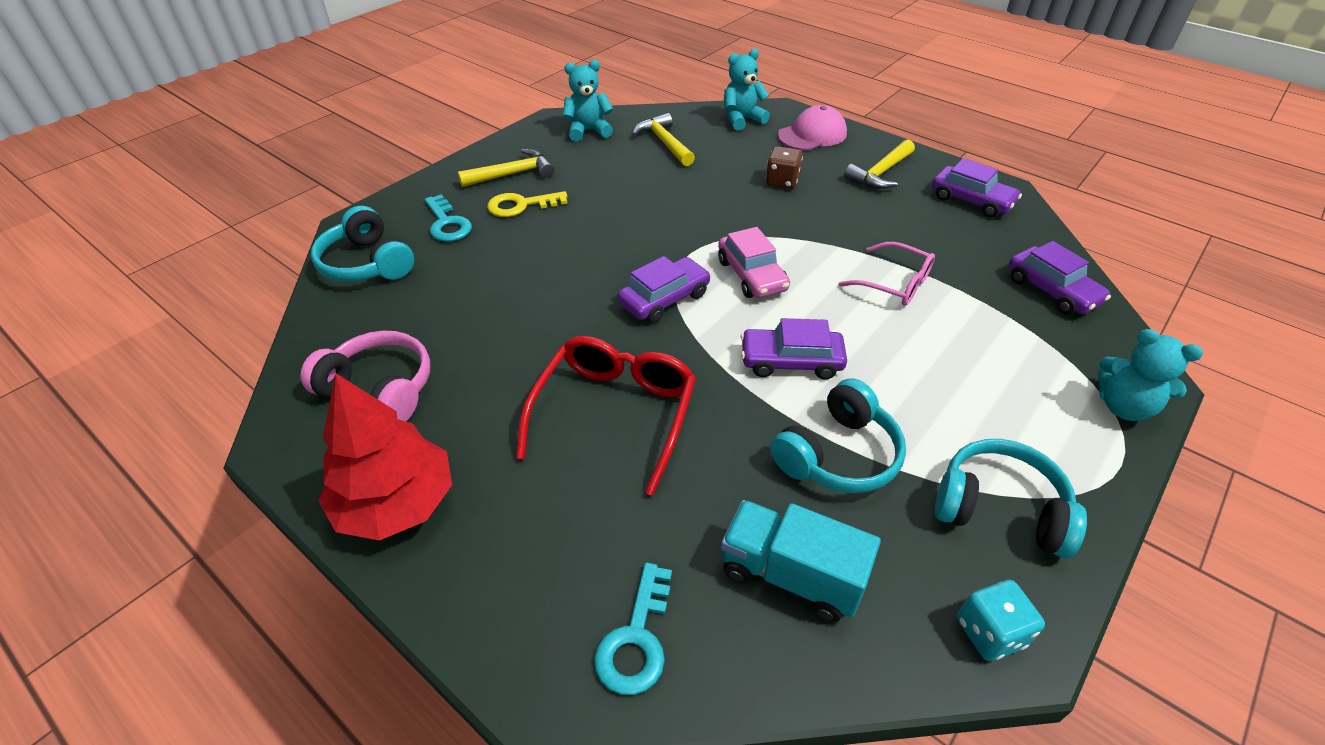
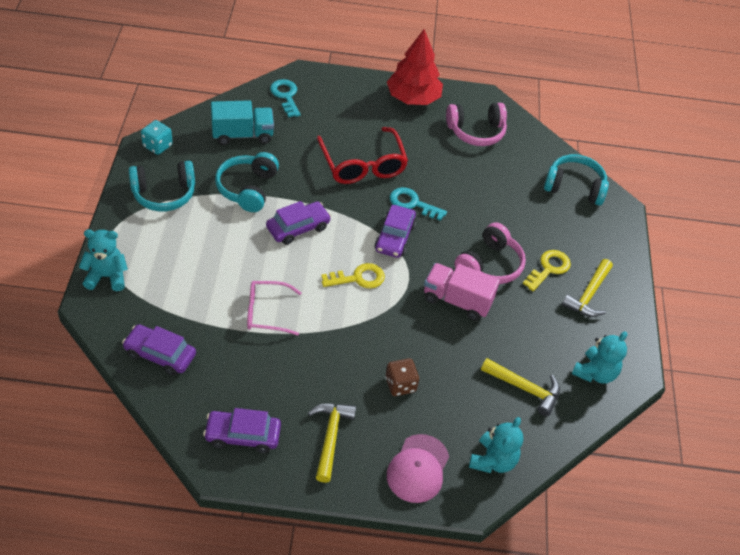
camera: 140 degrees right, 5 degrees up
turquoise key [425,194,472,242] -> turquoise key moved to [390,187,447,221]
pink car [718,227,790,298] -> yellow key [321,263,385,289]
none -> pink truck [424,263,500,321]
none -> pink headphones [455,222,526,284]

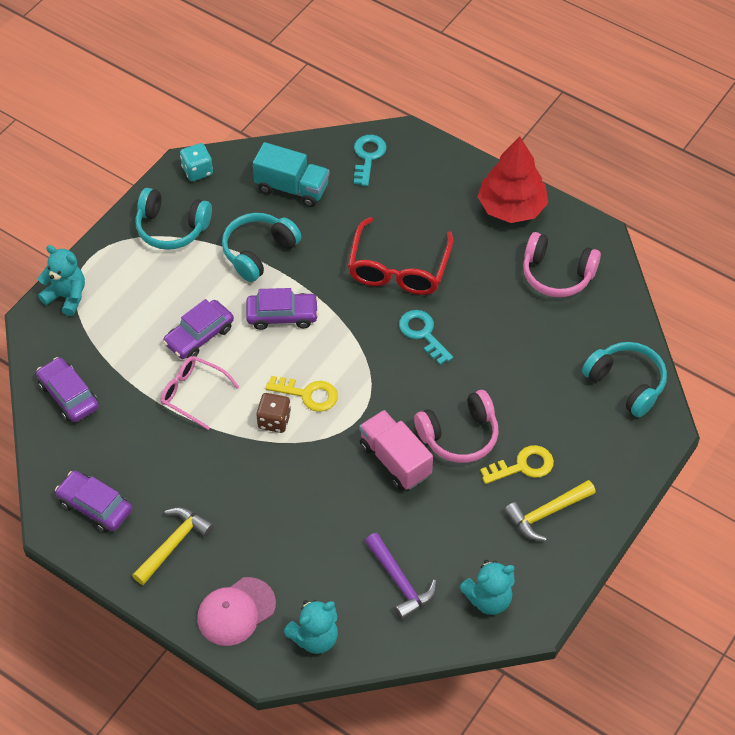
camera: 35 degrees right, 5 degrees up
purple car [374,205,416,258] -> purple car moved to [163,299,234,359]
brown dice [385,358,419,396] -> brown dice moved to [256,393,291,433]
yellow hammer [481,358,560,416] -> purple hammer [365,533,437,620]

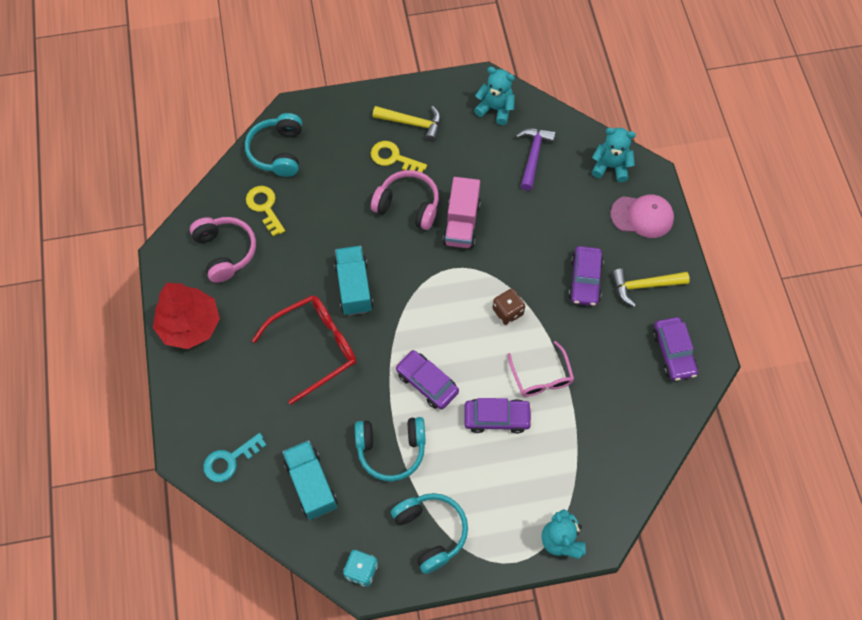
camera: 135 degrees left, 10 degrees up
purple car [36,357,99,422] -> purple car moved to [568,246,604,306]
yellow key [265,376,338,412] -> yellow key moved to [246,186,285,236]
turquoise key [399,310,453,365] -> turquoise truck [334,246,374,316]

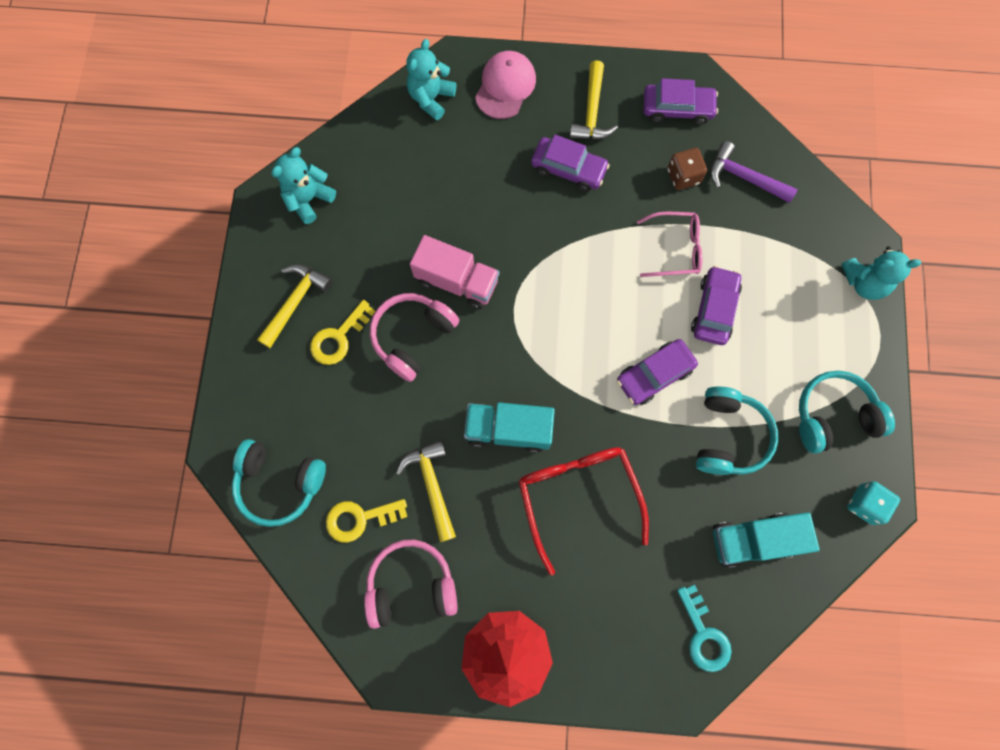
camera: 75 degrees left, 10 degrees up
brown dice [492,289,525,325] -> brown dice moved to [667,148,707,190]
purple hammer [516,128,556,191] -> purple hammer moved to [710,141,798,203]
none -> yellow hammer [396,440,456,542]

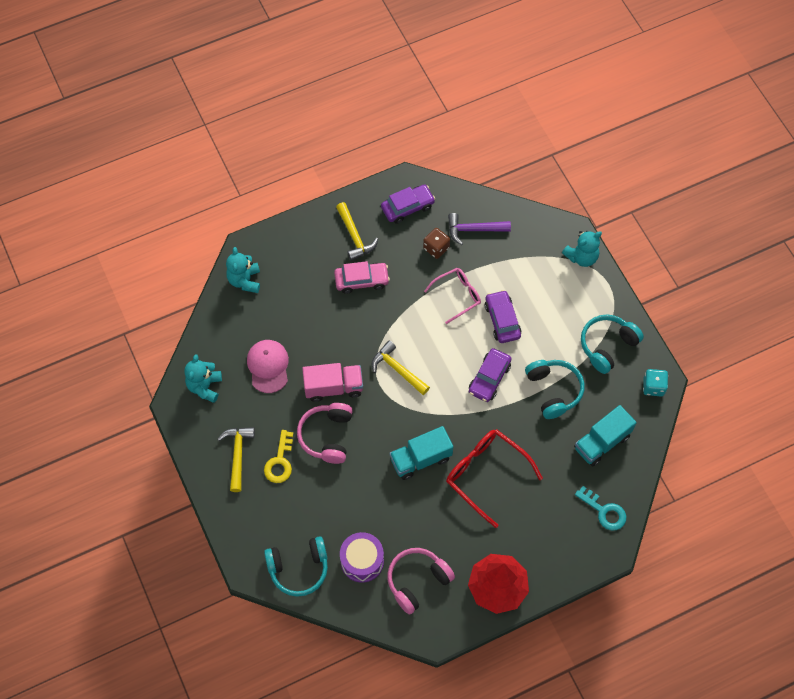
camera: 30 degrees left, 10 degrees down
yellow key [326,499,407,543] -> purple drum [340,532,384,583]
yellow hammer [396,440,456,542] -> yellow hammer moved to [372,341,430,395]
pink cap [475,51,536,119] -> pink cap moved to [247,340,289,393]
purple car [531,135,610,192] -> pink car [334,261,390,294]

